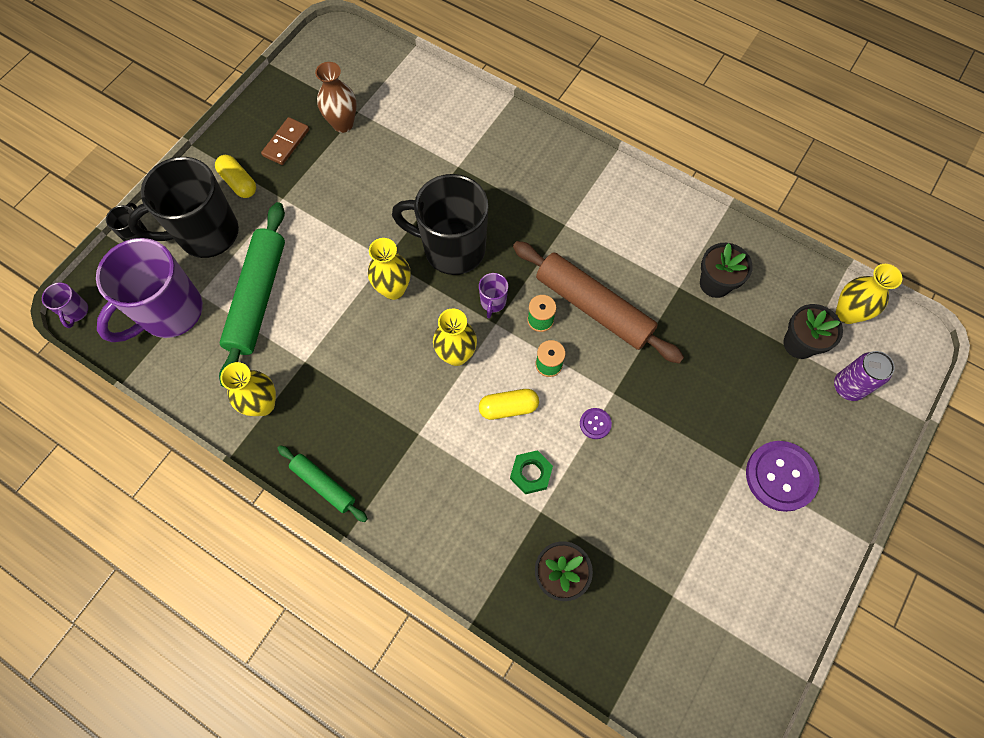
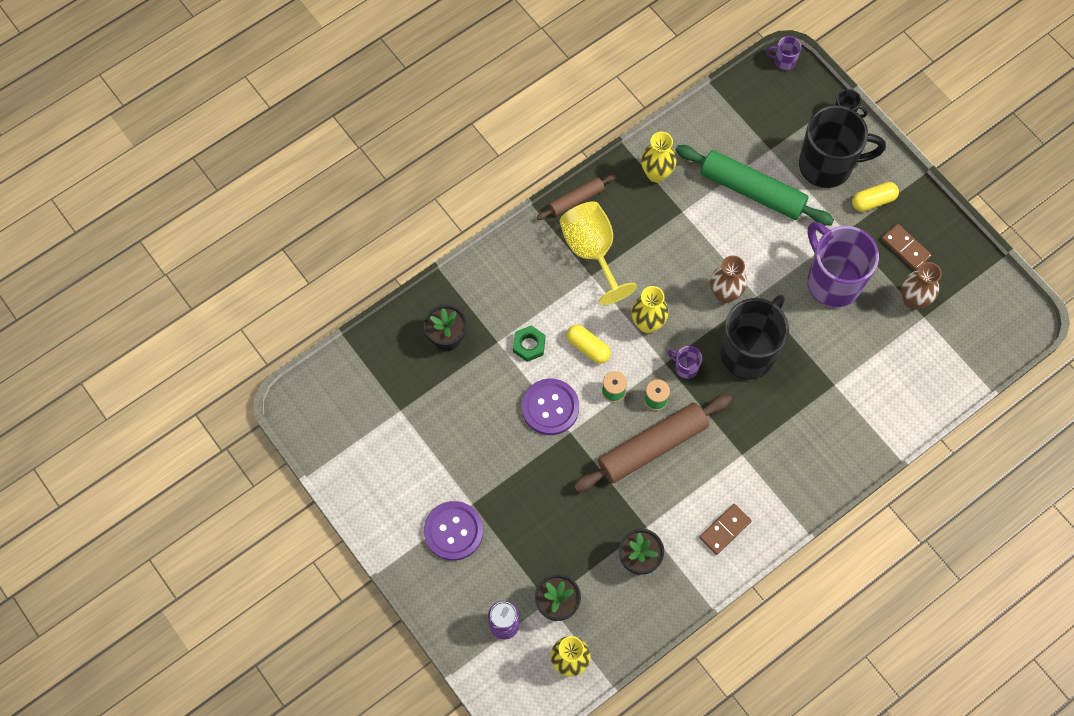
camera: 110 degrees right, 0 degrees up
purple mug [96,238,203,342] -> purple mug moved to [807,222,879,308]
black mug [127,157,239,258] -> black mug turned 90 degrees clockwise [799,105,886,188]
green rolling pin [277,445,367,522] -> brown rolling pin [537,174,617,220]
yellow vase [368,238,411,300] -> brown vase [710,255,747,303]
yellow capsule [479,389,539,420] -> yellow capsule turned 60 degrees counterclockwise [566,325,611,364]
purple button [580,408,612,439] -> purple button [522,378,579,435], size x2.16
none -> yellow goblet [560,201,637,305]
none -> brown domino [699,504,752,555]

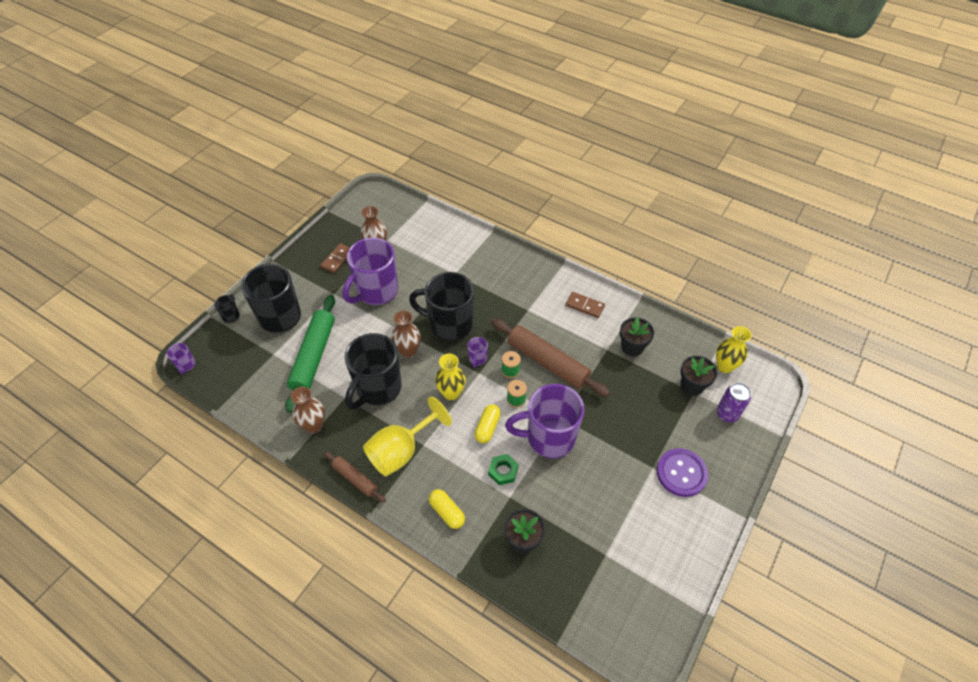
camera: 110 degrees left, 15 degrees down
purple button [522,378,579,435] -> purple mug [505,384,584,459]
yellow vase [641,132,677,183] -> brown vase [291,387,325,433]
yellow capsule [852,182,899,212] -> yellow capsule moved to [429,489,465,529]
none -> black mug [344,333,402,409]

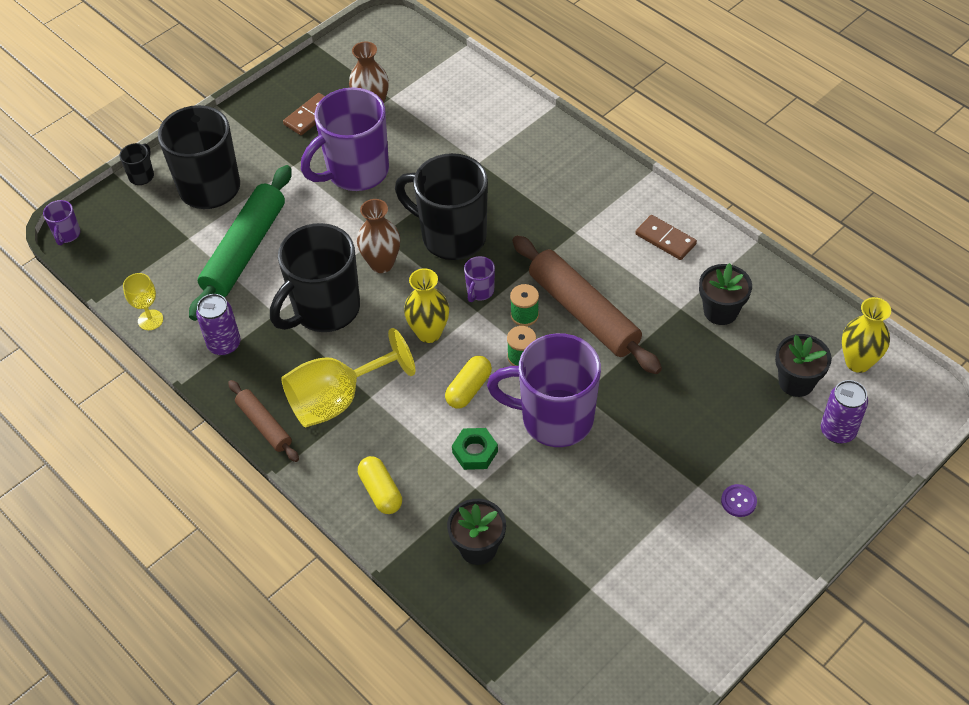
camera: 15 degrees right, 0 degrees up
brown vase [291,387,325,433] -> purple can [196,294,241,356]
purple button [657,448,708,497] -> purple button [721,484,757,517], size x0.46
none -> yellow goblet [123,273,163,330]

